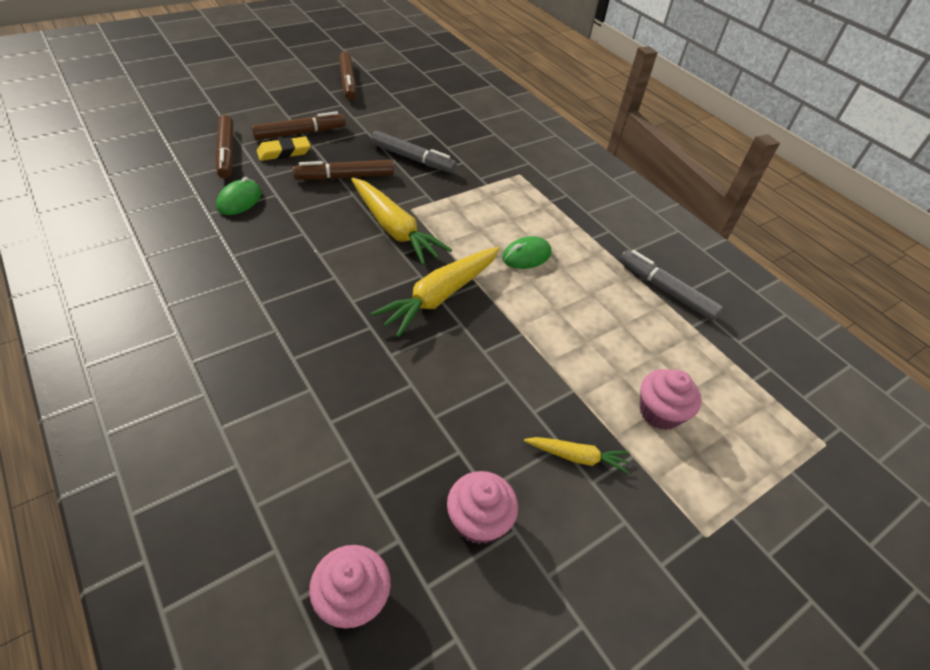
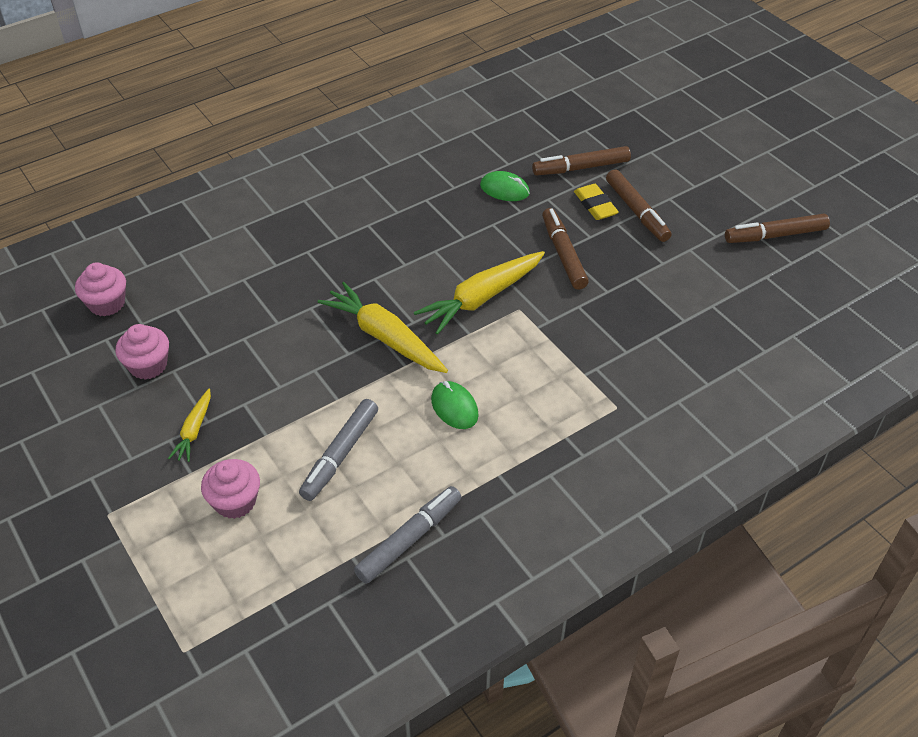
camera: 95 degrees right, 0 degrees up
grey marker [371,131,457,173] -> grey marker moved to [299,399,378,501]

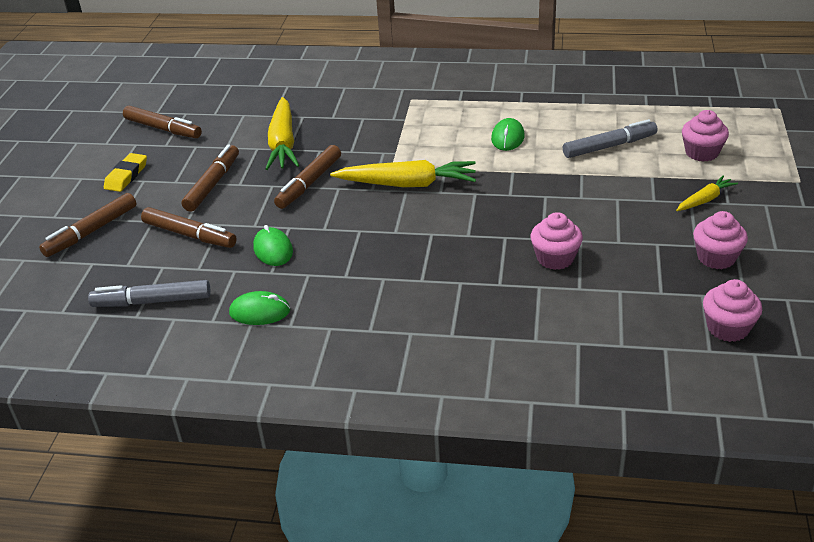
camera: 135 degrees left, 10 degrees down
yellow carrot [318,282,448,373] -> yellow carrot moved to [265,97,300,170]
grey marker [354,486,461,584] -> grey marker moved to [88,280,211,307]
yellow eraser [574,184,619,220] -> yellow eraser moved to [104,153,147,192]
none -> brown marker [39,193,136,257]
none -> green mouse [229,291,290,325]
none -> pink cupcake [531,212,583,270]

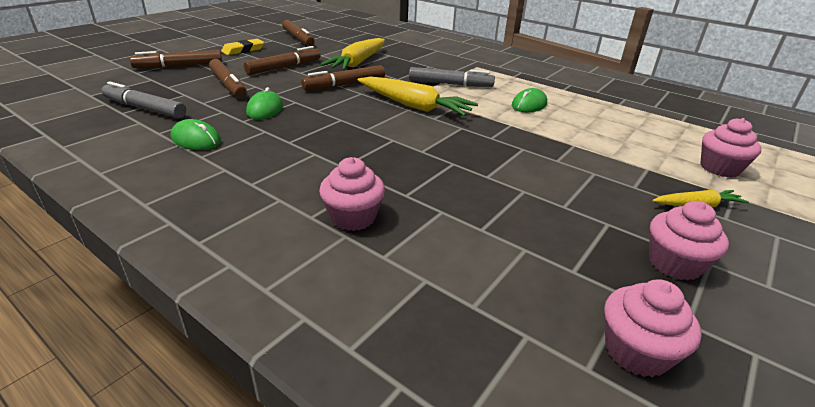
camera: 25 degrees right, 5 degrees down
pink cupcake [531,212,583,270] -> pink cupcake moved to [319,157,385,231]
grey marker [563,119,658,158] -> grey marker moved to [409,67,495,87]

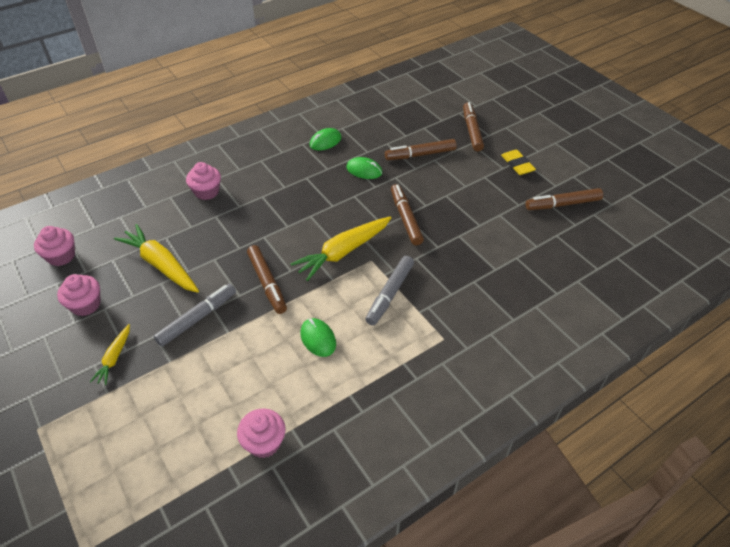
camera: 110 degrees right, 15 degrees up
grey marker [101,81,186,119] -> grey marker moved to [154,284,236,347]
brown marker [244,46,320,75] -> brown marker moved to [247,245,287,314]
yellow carrot [320,38,385,71] -> yellow carrot moved to [114,224,199,293]
pink cupcake [700,118,761,177] -> pink cupcake moved to [237,408,285,458]

